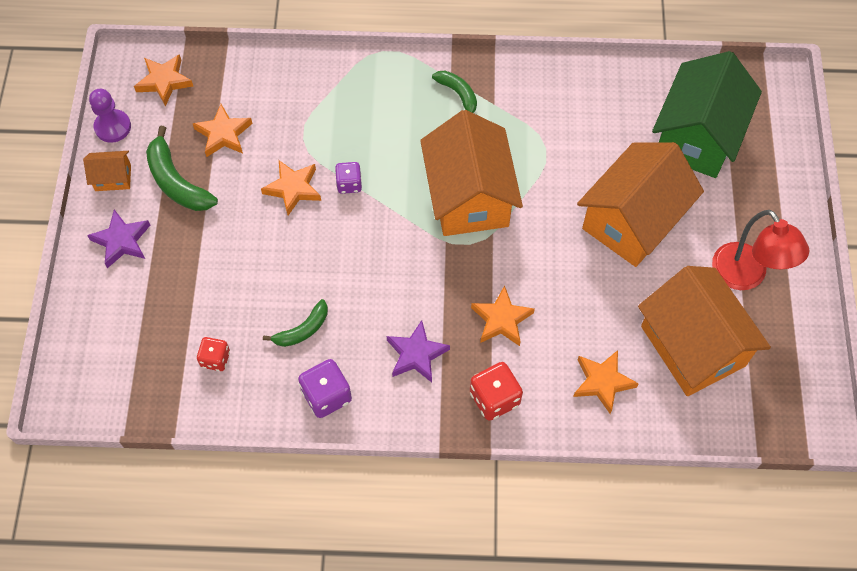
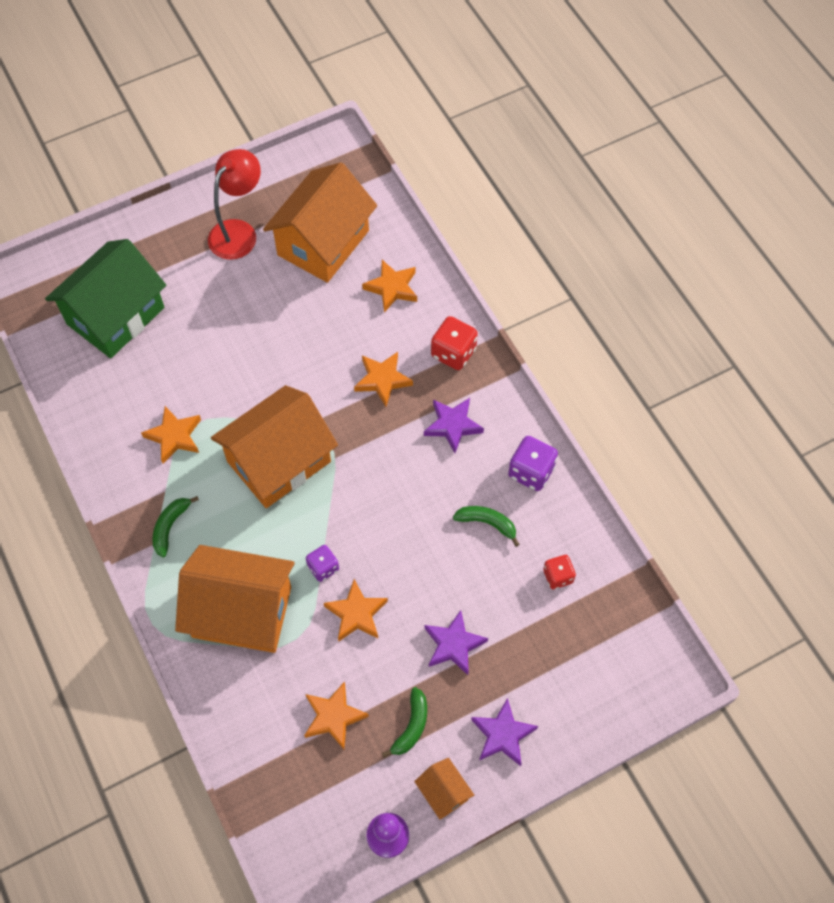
camera: 120 degrees left, 0 degrees up
orange star [134,54,193,107] -> orange star moved to [141,406,201,464]
green banana [146,126,218,211] -> green banana [382,687,427,758], size x0.63
orange house [577,142,704,267] -> orange house moved to [175,545,295,653]
green house [652,51,762,178] -> green house turned 45 degrees counterclockwise [45,239,167,358]
none -> purple star [425,610,488,675]

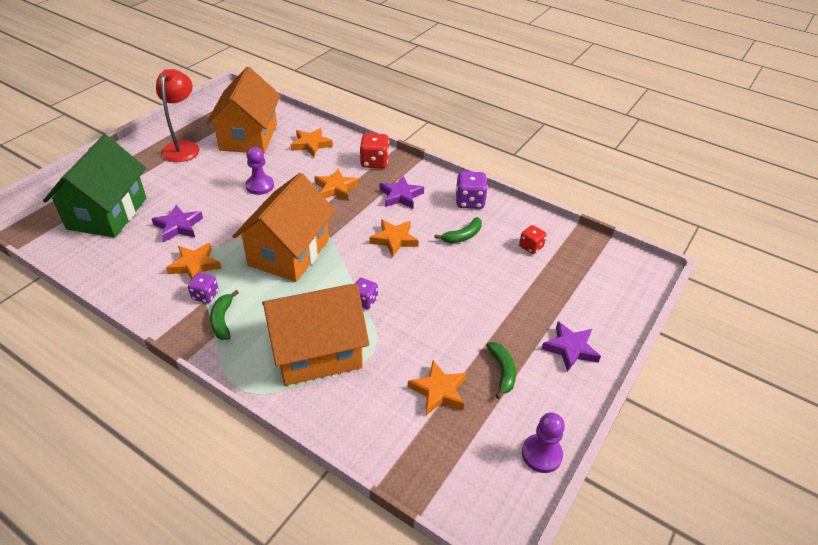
camera: 30 degrees left, 20 degrees down
orange star [324,579,388,642] -> orange star moved to [369,219,419,257]
orange house [414,758,474,819] -> none
purple star [425,610,488,675] -> purple star moved to [152,205,203,242]
green banana [453,506,520,547] -> green banana turned 150 degrees clockwise [434,217,482,243]
none -> purple dice [188,273,219,303]
none -> purple pawn [246,147,274,195]

